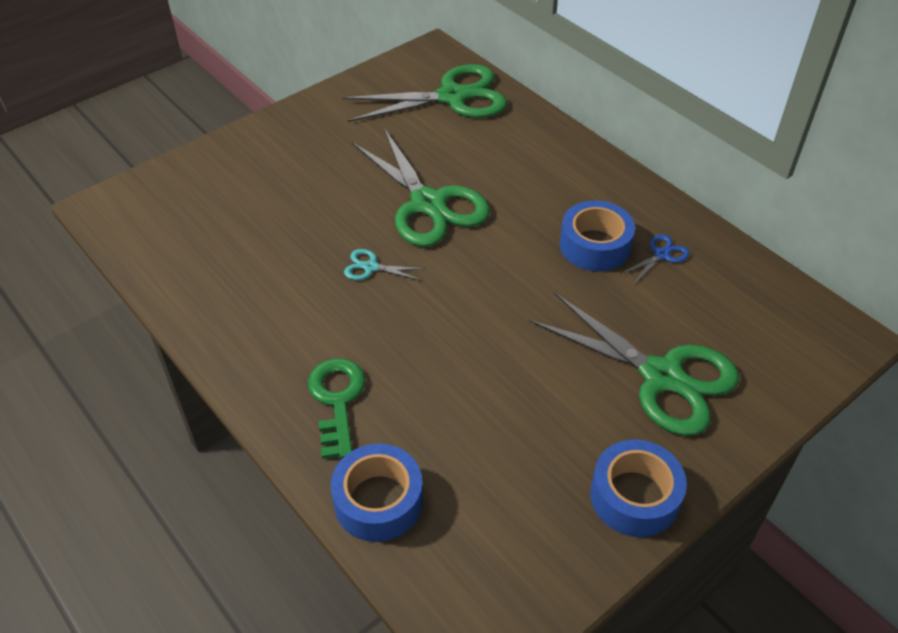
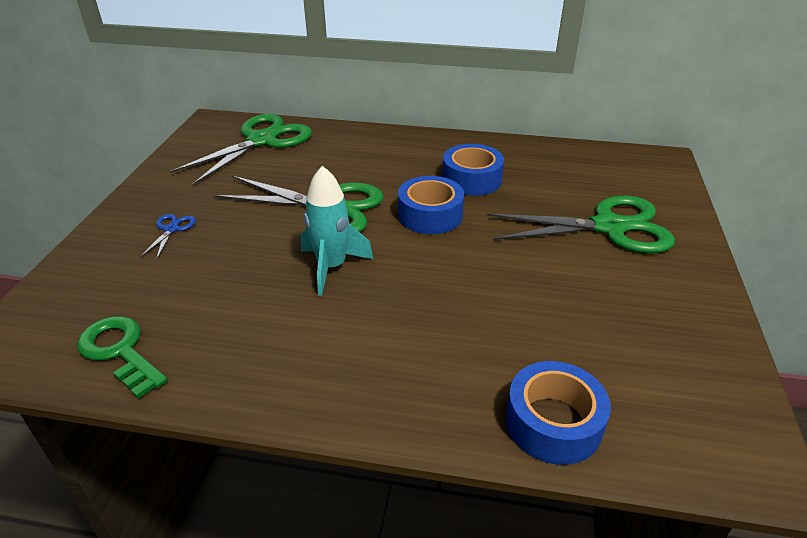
camera: 40 degrees left, 10 degrees down
green key [308,358,366,459] -> green key moved to [77,316,168,398]
turquoise scissors [344,249,425,280] -> turquoise rocket [301,166,374,296]
blue tape [590,439,687,537] -> blue tape moved to [398,176,464,234]
blue scissors [621,234,689,285] -> blue scissors moved to [140,214,196,260]

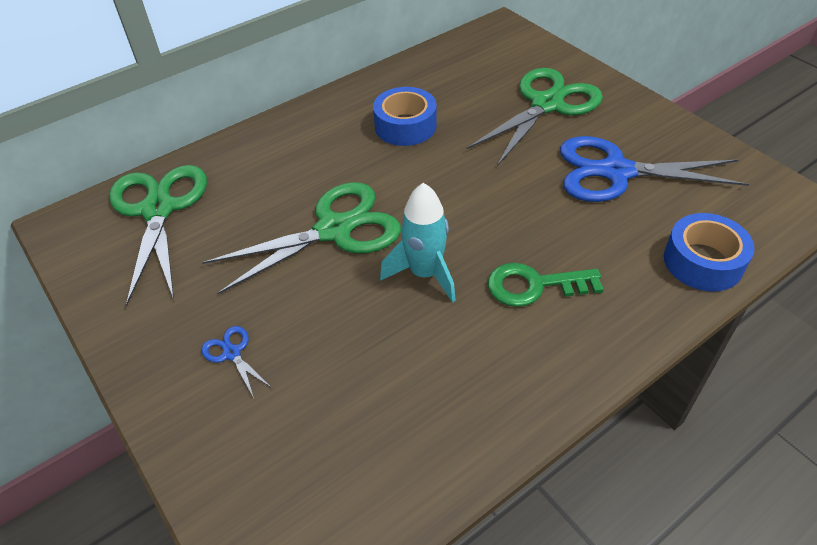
camera: 45 degrees left, 10 degrees up
green key [77,316,168,398] -> green key moved to [488,263,604,307]
blue tape [398,176,464,234] -> none
none -> blue scissors [560,136,749,202]

